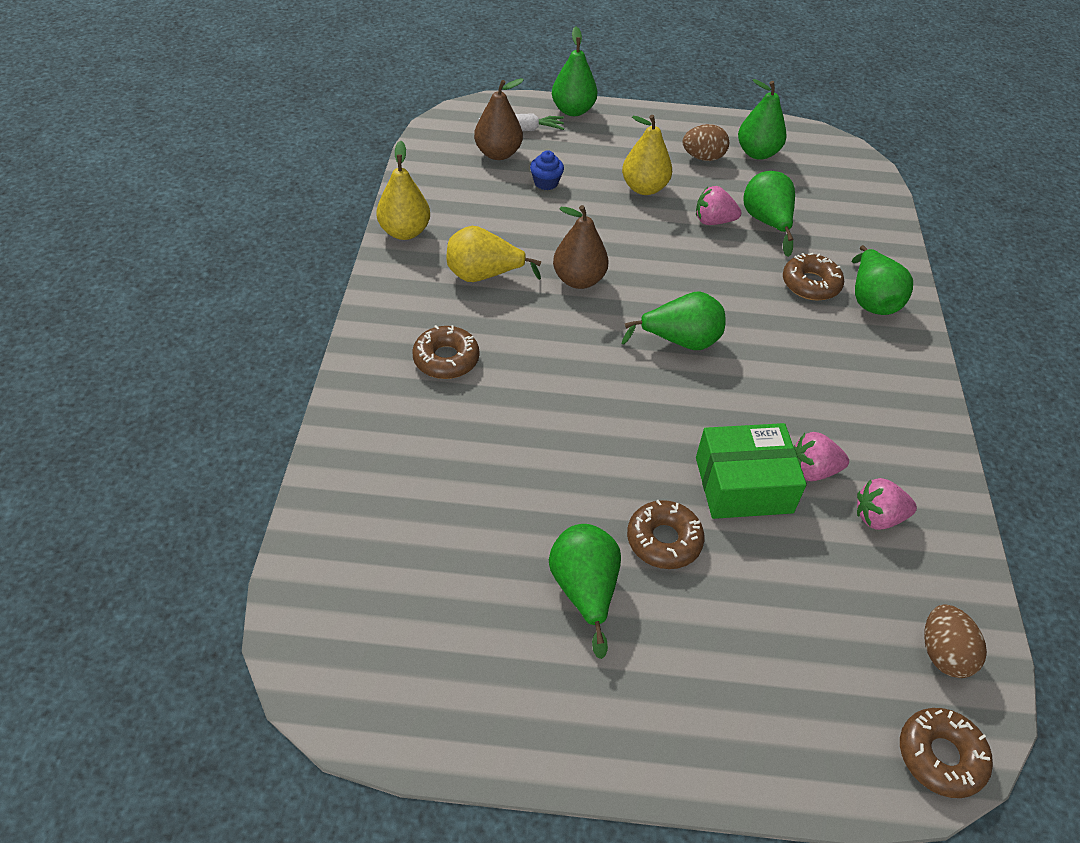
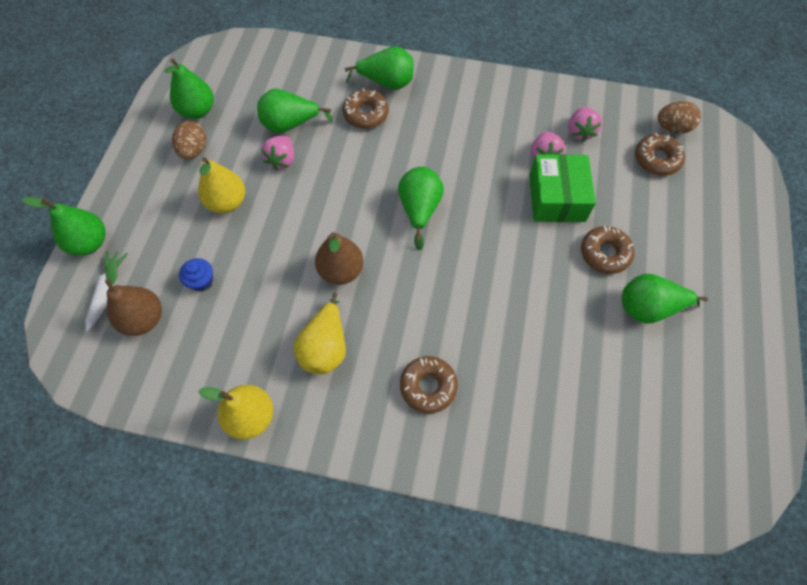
camera: 80 degrees left, 15 degrees up
brown donut [900,708,993,798] -> brown donut moved to [635,133,685,176]

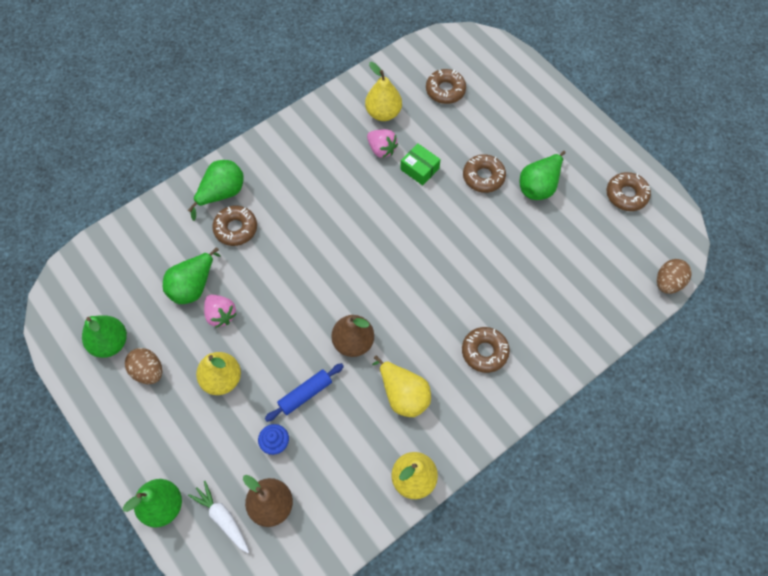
camera: 50 degrees left, 0 degrees up
green pear [398,167,444,251] -> none
green box [529,154,596,222] -> green box [400,144,440,186], size x0.60
pink strawberry [568,107,602,142] -> yellow pear [365,62,402,121]
brown egg [658,101,701,134] -> brown egg moved to [657,259,692,294]
none -> blue rolling pin [265,363,344,422]
none -> brown donut [607,172,651,211]

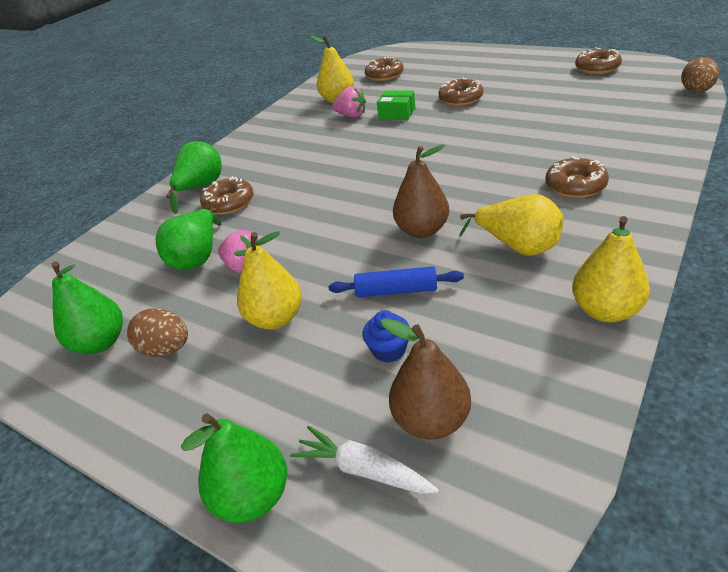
camera: 15 degrees left, 25 degrees down
blue rolling pin [265,363,344,422] -> blue rolling pin turned 60 degrees clockwise [329,266,464,297]
green pear [519,151,566,200] -> none

